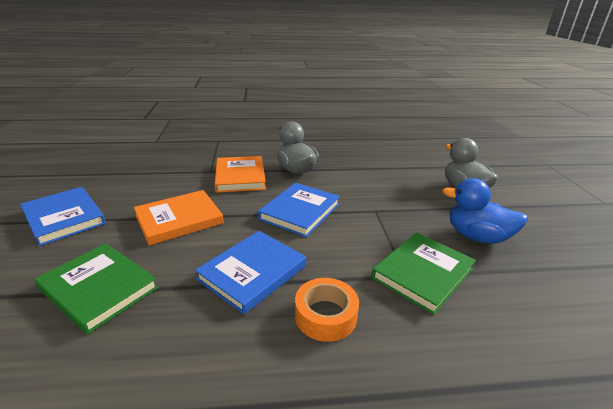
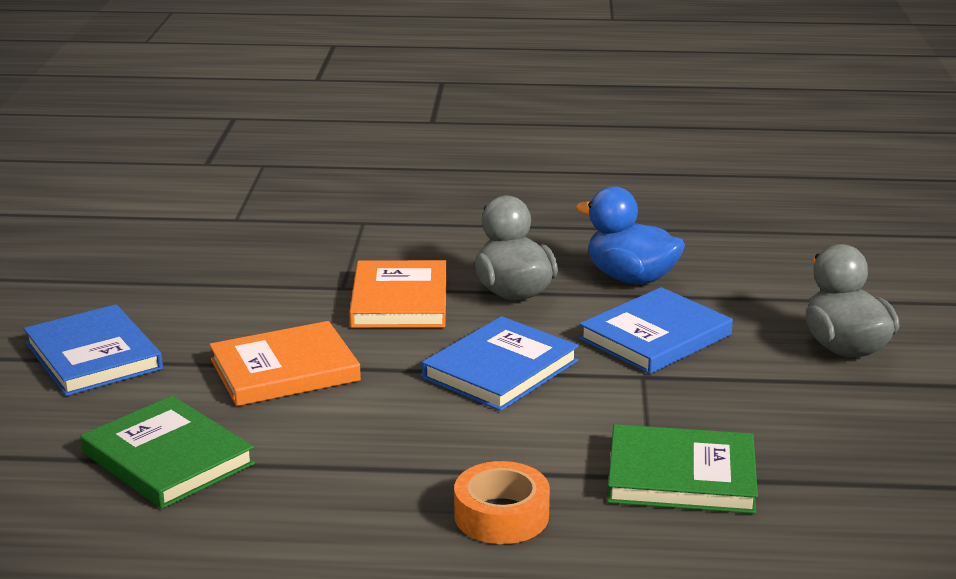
camera: 10 degrees right, 5 degrees down
blue book [195,231,306,314] -> blue book moved to [579,287,733,374]
green book [371,233,476,315] -> green book turned 45 degrees clockwise [607,424,758,514]
blue duck [442,178,528,243] -> blue duck moved to [576,186,685,284]

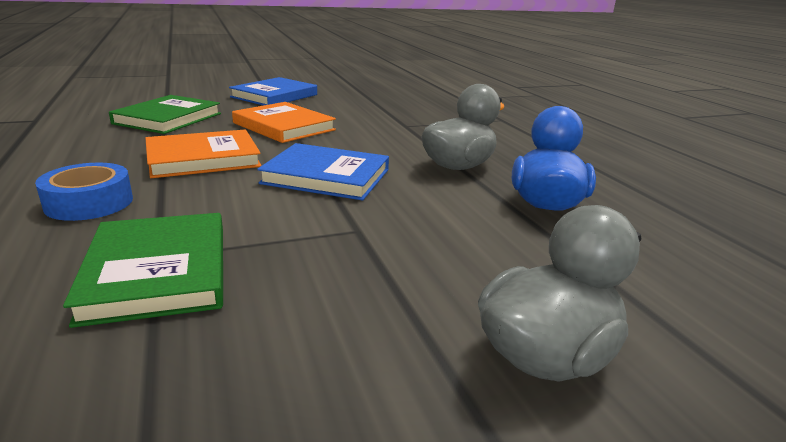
camera: 65 degrees right, 0 degrees up
orange book [349,260,447,328] -> orange book moved to [145,130,262,178]
orange tape [454,461,550,544] -> blue tape [35,163,133,221]
blue book [579,287,733,374] -> none

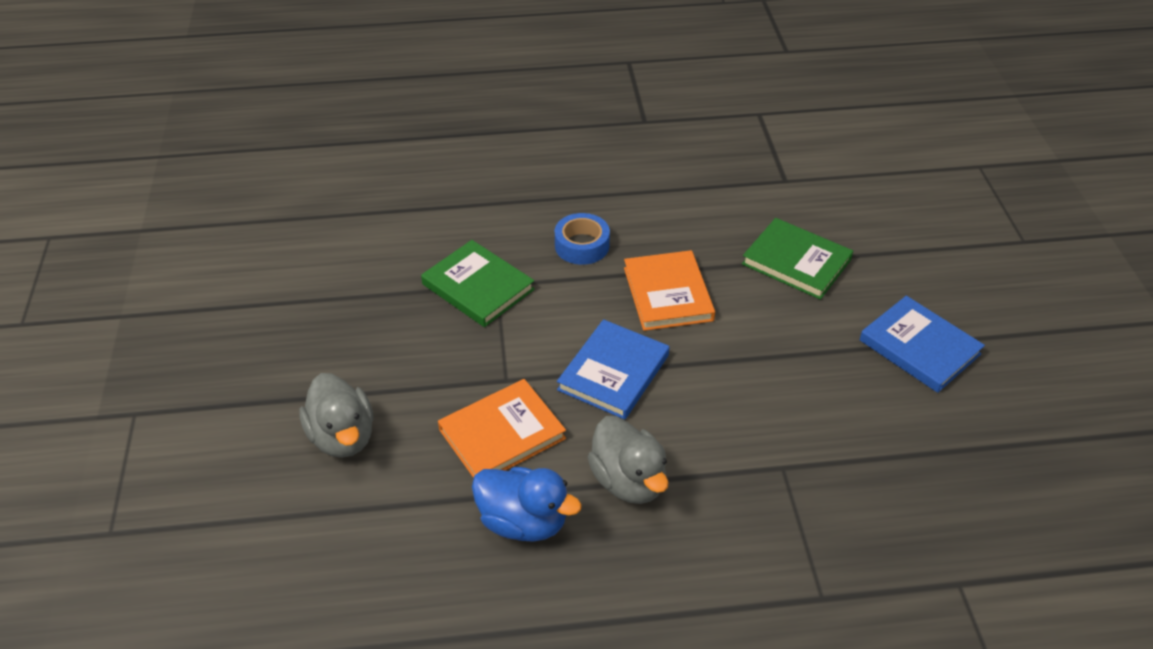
camera: 105 degrees right, 20 degrees up
green book [63,213,223,328] -> green book turned 45 degrees clockwise [421,240,535,327]
orange book [232,102,336,143] -> orange book moved to [438,379,566,478]

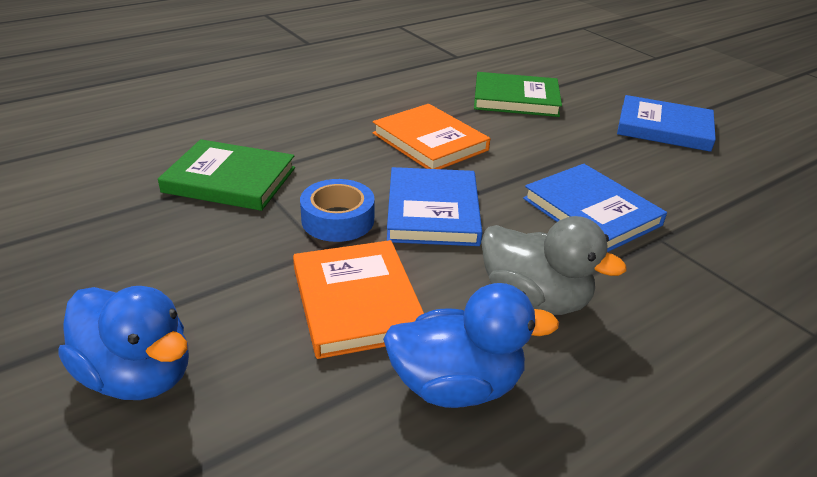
camera: 30 degrees left, 10 degrees down
grey duck [299,373,373,458] -> blue duck [58,286,189,400]
orange book [438,379,566,478] -> orange book turned 45 degrees counterclockwise [293,240,424,359]
blue tape [555,213,610,265] -> blue tape moved to [300,179,375,242]
none -> blue book [523,164,667,252]

